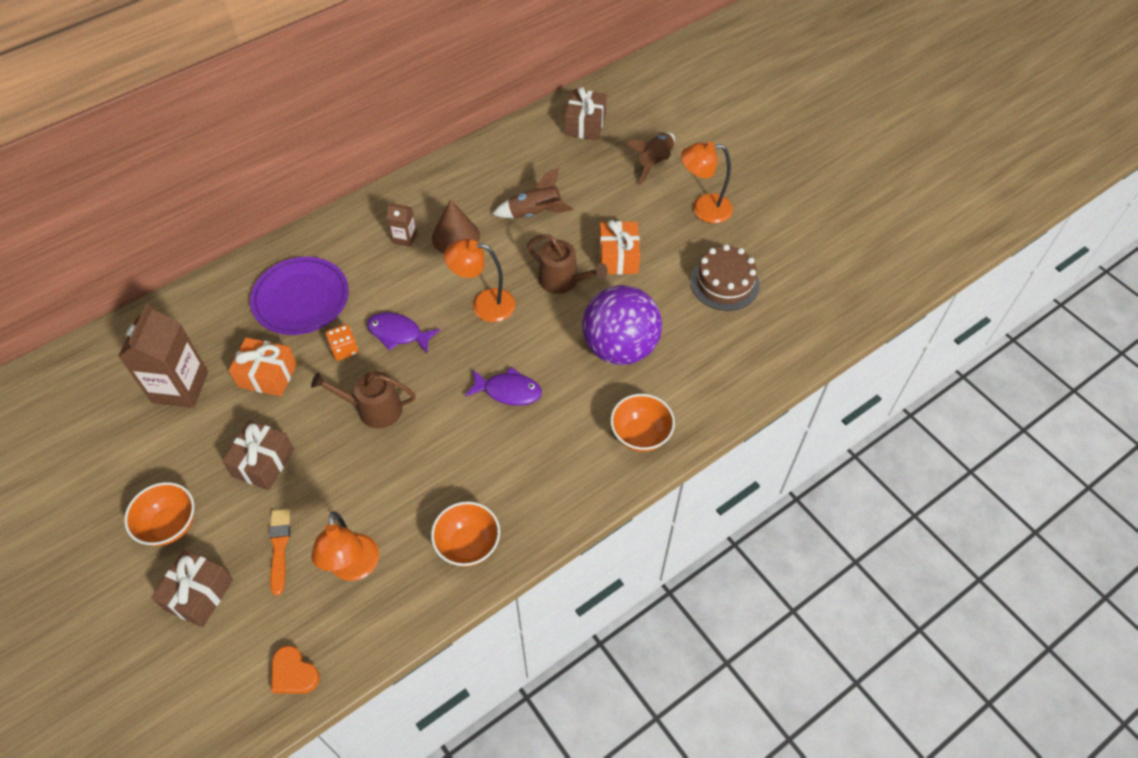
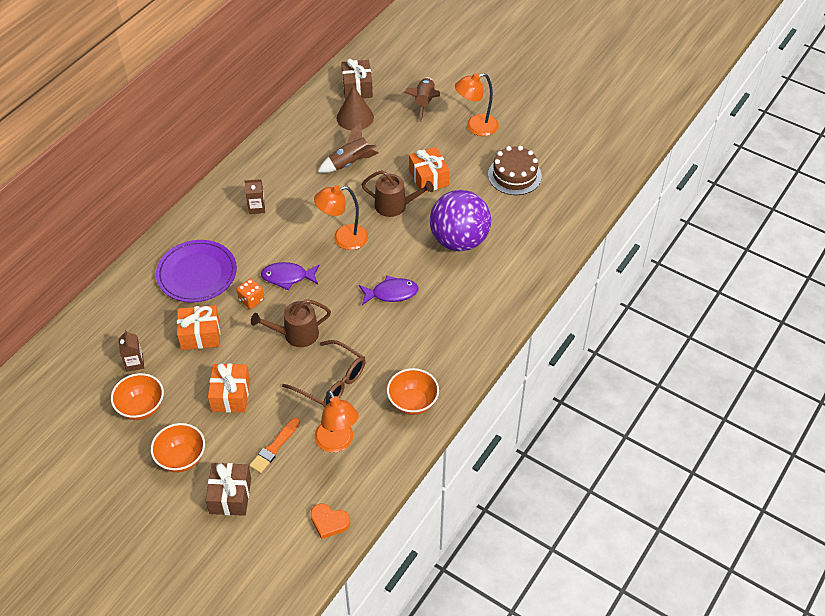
camera: 20 degrees left, 5 degrees down
brown carton [118,303,208,408] -> brown carton [119,330,144,372], size x0.49
brown gift [222,420,294,490] -> orange gift [208,363,250,413]
orange brush [269,509,290,596] -> orange brush turned 120 degrees counterclockwise [249,418,300,473]
brown cone [432,199,480,254] -> brown cone moved to [337,86,374,131]
orange bowl [610,394,675,452] -> orange bowl moved to [111,373,164,420]
none -> brown glasses [282,340,366,408]

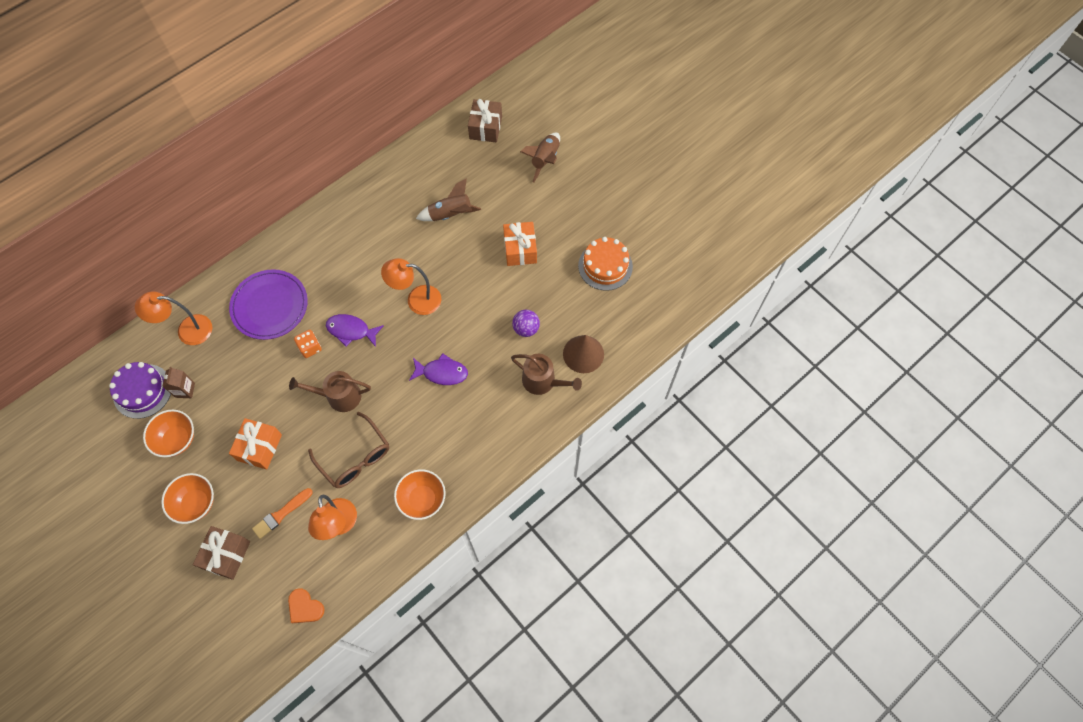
camera: 15 degrees right, 15 degrees up
orange gift [177,305,220,350] -> none
brown carton [244,179,265,214] -> none
brown cone [337,86,374,131] -> brown cone moved to [563,335,604,373]
brown watering can [362,170,434,217] -> brown watering can moved to [511,354,582,395]
purple ball [430,190,491,251] -> purple ball [512,310,540,337], size x0.45
orange lamp [455,73,499,136] -> orange lamp moved to [135,291,212,345]
brown cake [488,146,542,195] -> orange cake [578,237,633,291]
none -> purple cake [109,362,171,419]

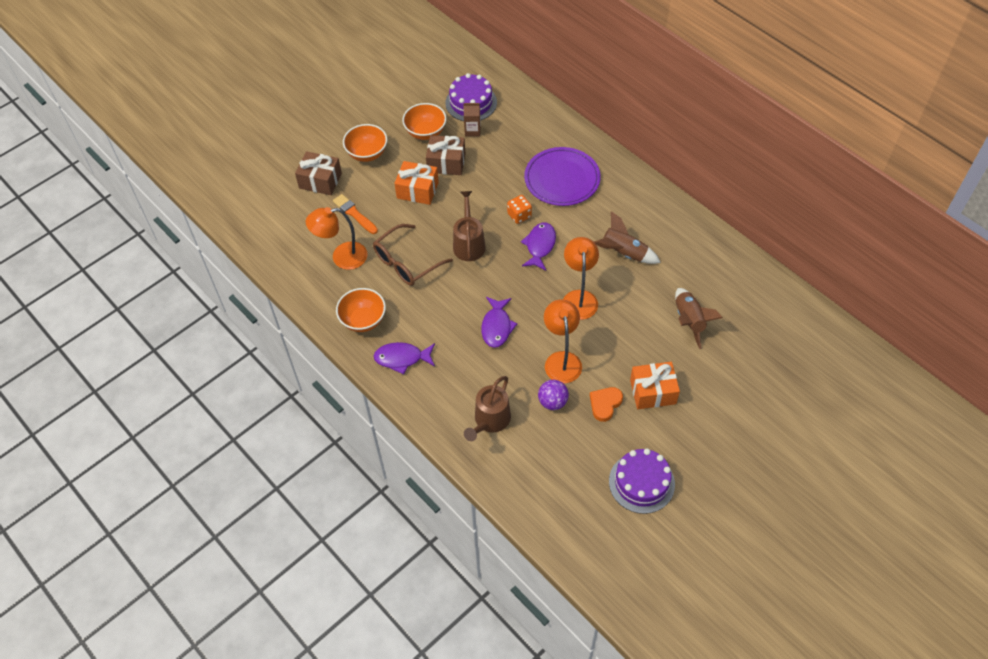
camera: 90 degrees right, 10 degrees down
orange lamp [135,291,212,345] -> orange lamp moved to [544,299,582,383]
orange heart [288,588,325,623] -> orange heart moved to [590,387,623,422]
brown gift [468,99,502,142] -> brown gift moved to [426,135,465,175]
brown rocket [520,133,560,182] -> brown rocket moved to [594,211,661,264]
brown cone [563,335,604,373] -> none
orange cake [578,237,633,291] -> purple cake [609,449,675,514]
none -> purple fish [374,342,435,374]

